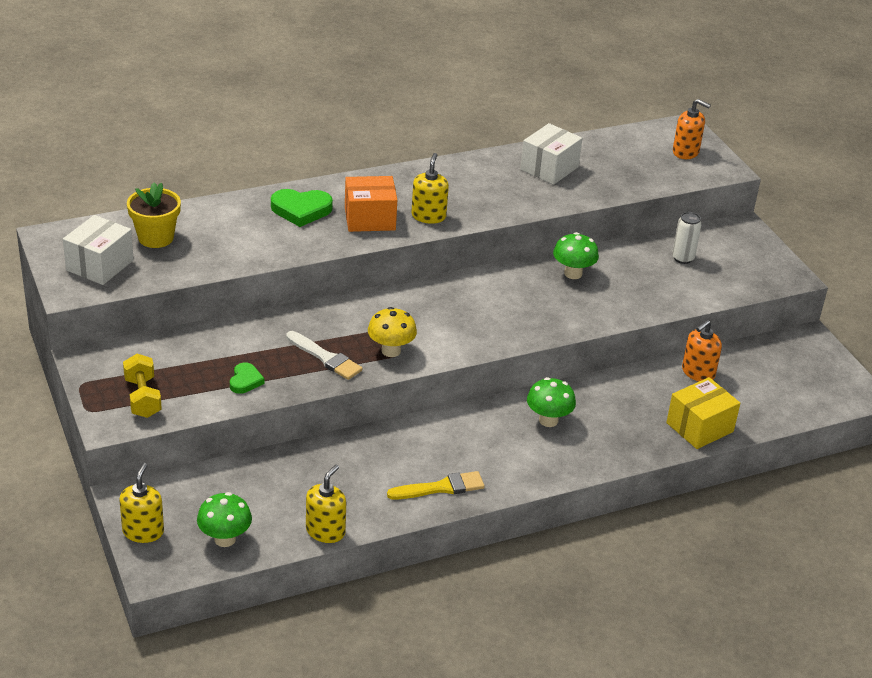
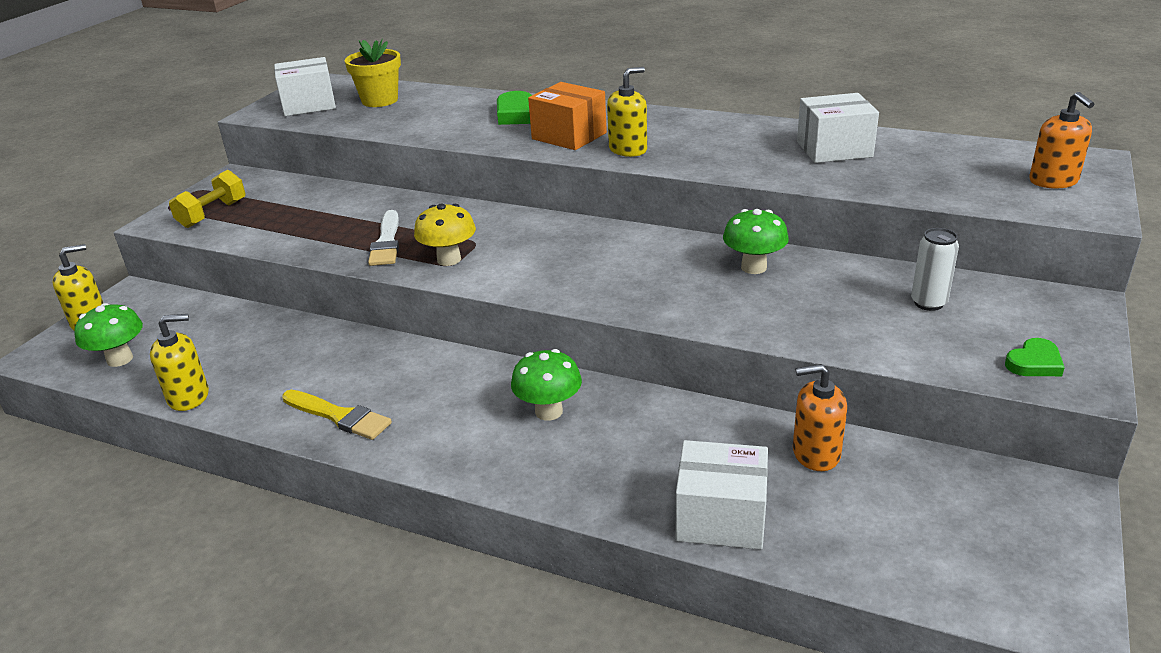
camera: 50 degrees right, 5 degrees down
green heart [230,363,265,394] -> green heart moved to [1005,338,1065,376]
yellow box [666,377,740,449] -> white box [676,440,768,550]

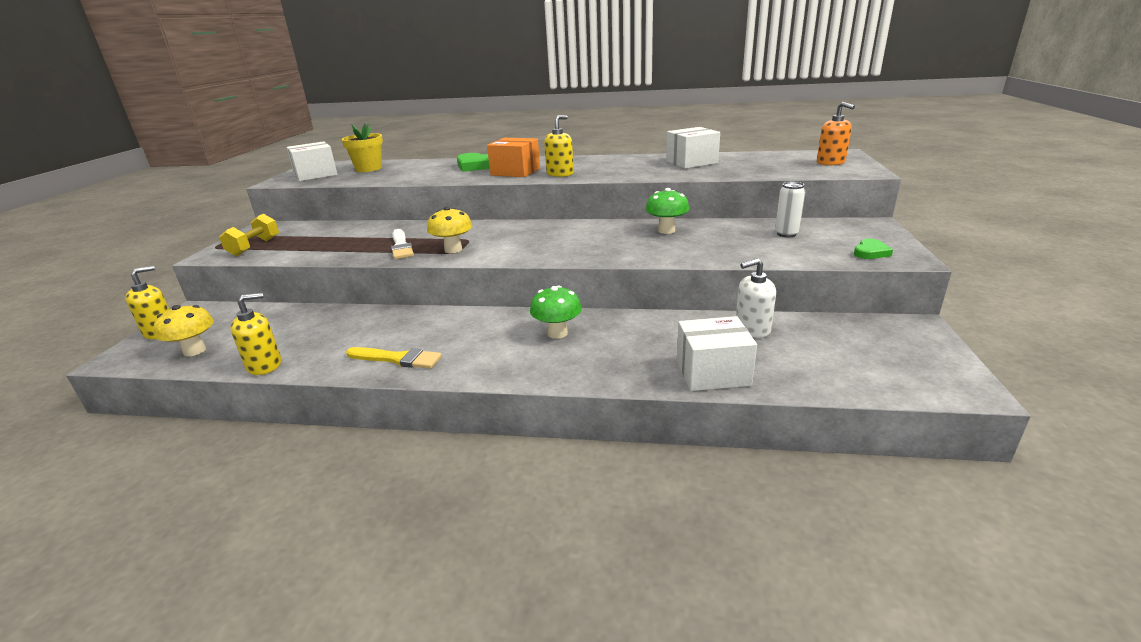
camera: 15 degrees left, 5 degrees down
green mushroom [74,303,143,367] -> yellow mushroom [154,305,214,356]
orange soap dispenser [793,364,847,471] -> white soap dispenser [736,258,776,338]

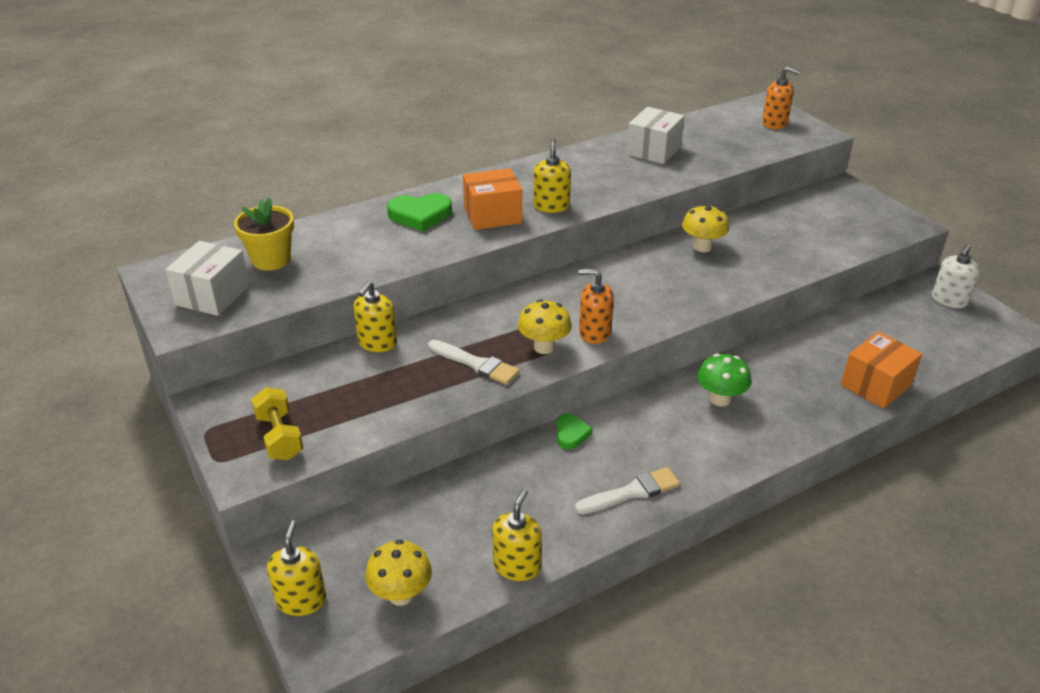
camera: 40 degrees left, 10 degrees up
yellow brush [346,347,442,369] -> white brush [575,467,680,514]
green mushroom [645,188,689,234] -> yellow mushroom [682,204,729,252]
white box [677,316,757,391] -> orange box [841,331,922,409]
white soap dispenser [736,258,776,338] -> white soap dispenser moved to [932,244,980,308]
white can [775,182,805,237] -> none
green heart [854,238,893,259] -> green heart moved to [556,414,593,449]
none -> yellow soap dispenser [353,281,397,352]
none -> orange soap dispenser [578,269,614,344]

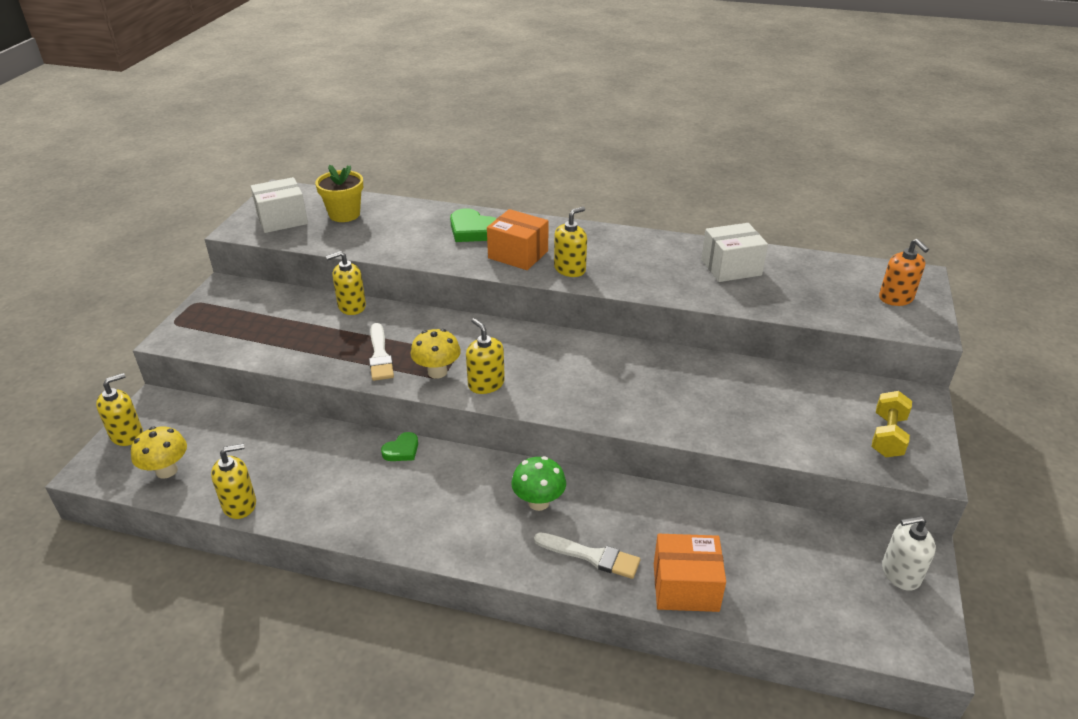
camera: 45 degrees right, 0 degrees up
yellow dumbbell [251,387,303,460] -> yellow dumbbell moved to [872,391,912,457]
white brush [575,467,680,514] -> white brush moved to [534,532,640,579]
orange soap dispenser [578,269,614,344] -> yellow soap dispenser [466,318,505,394]
yellow mushroom [682,204,729,252] -> none

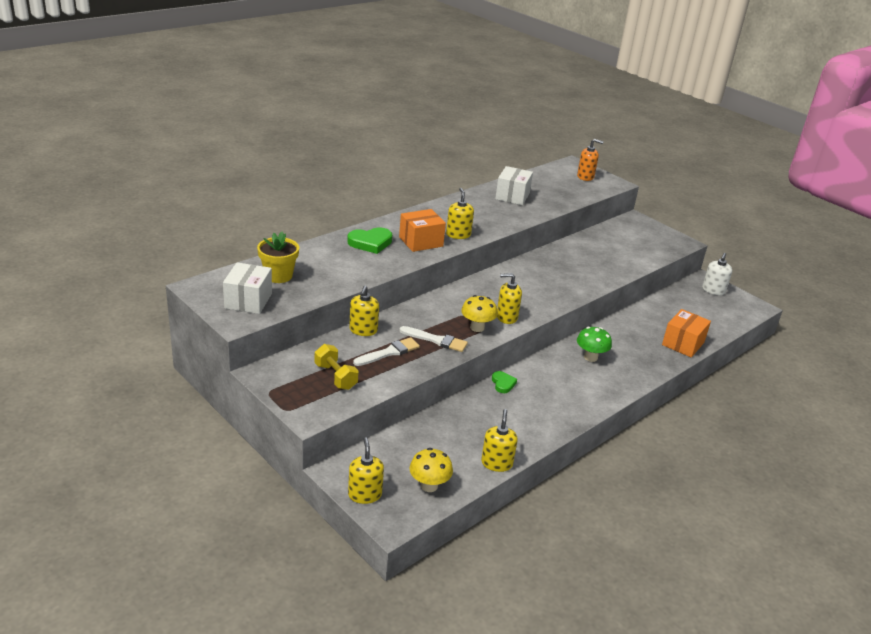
camera: 60 degrees left, 5 degrees down
white brush [534,532,640,579] -> white brush moved to [353,337,420,366]
yellow dumbbell [872,391,912,457] -> yellow dumbbell moved to [315,344,359,390]

